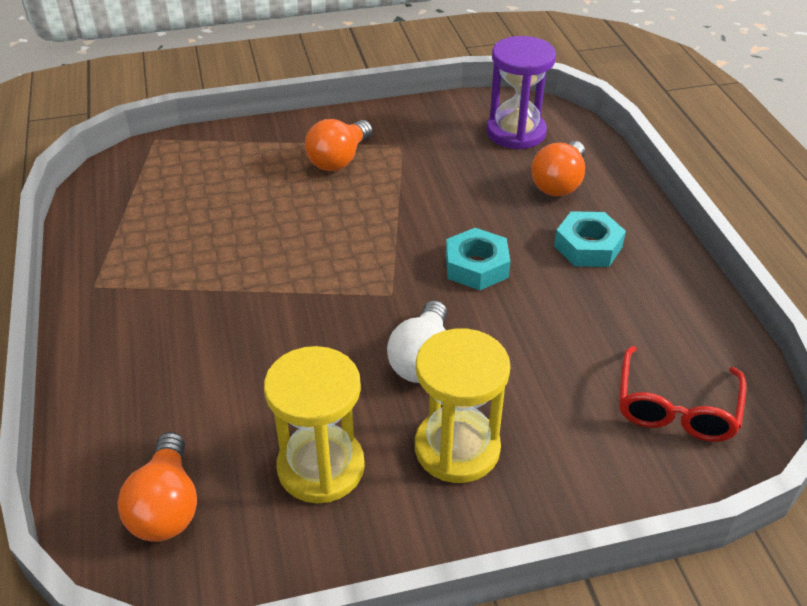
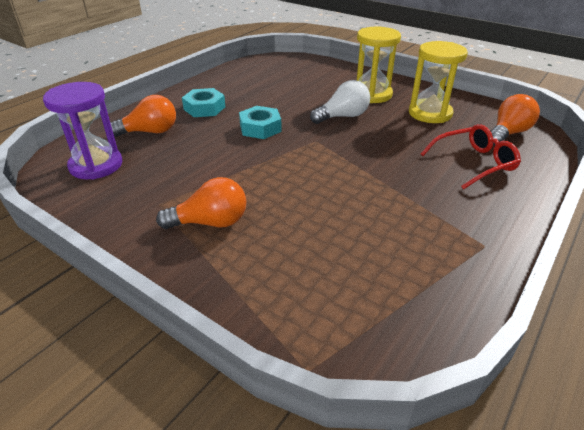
camera: 130 degrees left, 5 degrees down
red glasses [619,346,746,442] -> red glasses moved to [421,124,521,190]

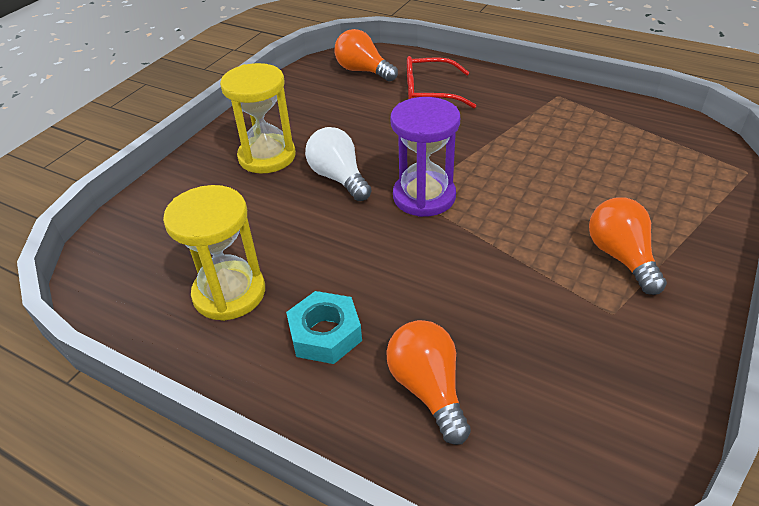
camera: 95 degrees left, 5 degrees up
purple hourglass [43,82,122,180] -> purple hourglass moved to [391,97,460,217]
turquoise nut [239,106,282,139] -> none
yellow hourglass [409,41,468,123] -> yellow hourglass moved to [163,185,265,321]
red glasses [421,124,521,190] -> red glasses turned 60 degrees counterclockwise [407,56,476,108]

